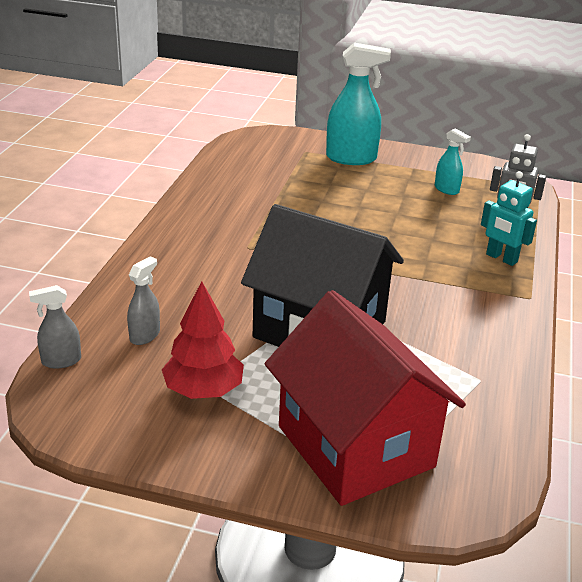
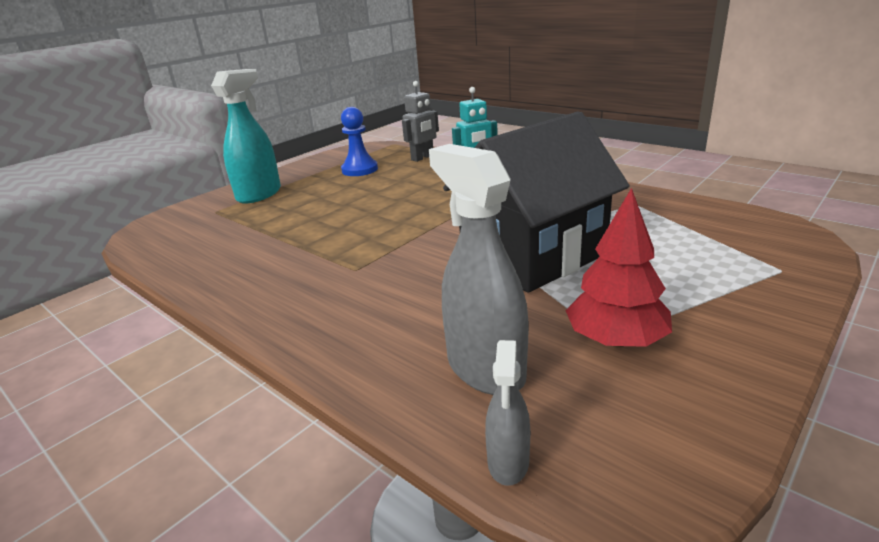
camera: 60 degrees left, 5 degrees down
grey spray bottle [127,256,160,345] -> grey spray bottle [429,144,529,395], size x1.91
red house [265,290,466,506] -> none
turquoise spray bottle [435,128,471,195] -> blue pawn [341,107,378,176]

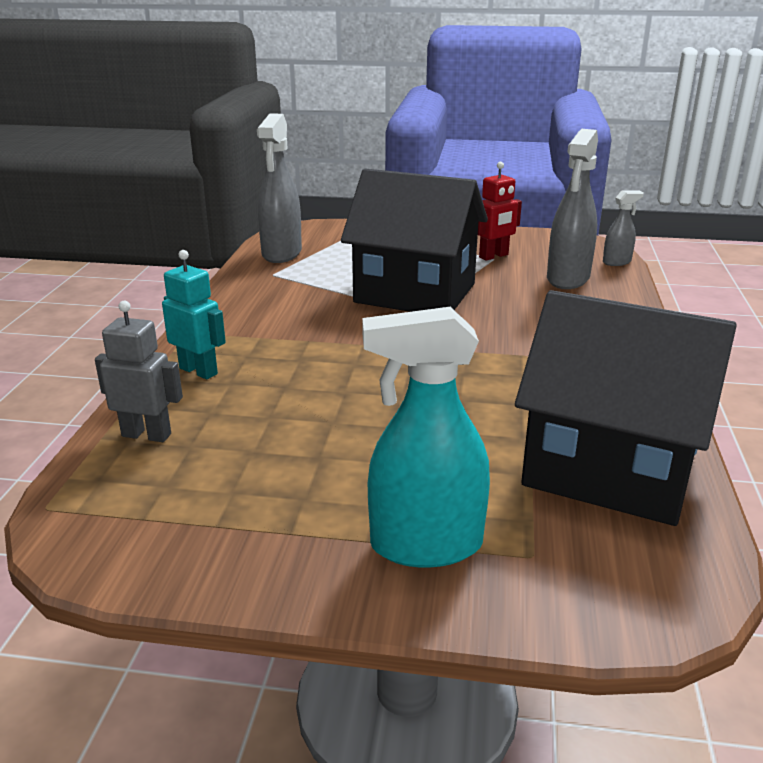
camera: 125 degrees left, 0 degrees up
blue pawn [341,107,378,176] -> none
red tree [565,188,672,347] -> red robot [478,162,522,261]
none -> grey spray bottle [257,113,302,263]
none -> black house [515,290,737,526]

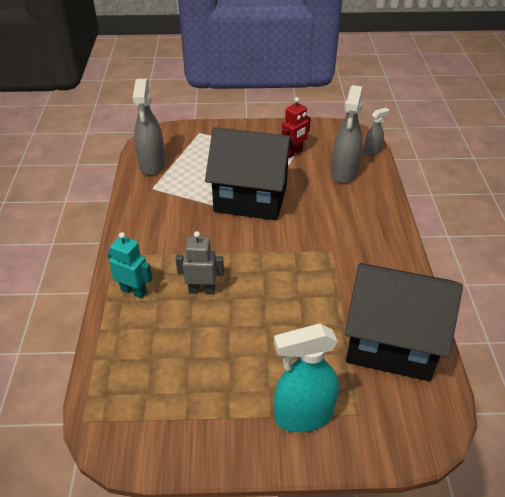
camera: 10 degrees left, 15 degrees up
grey robot [95,301,183,442] -> grey robot moved to [176,231,224,295]

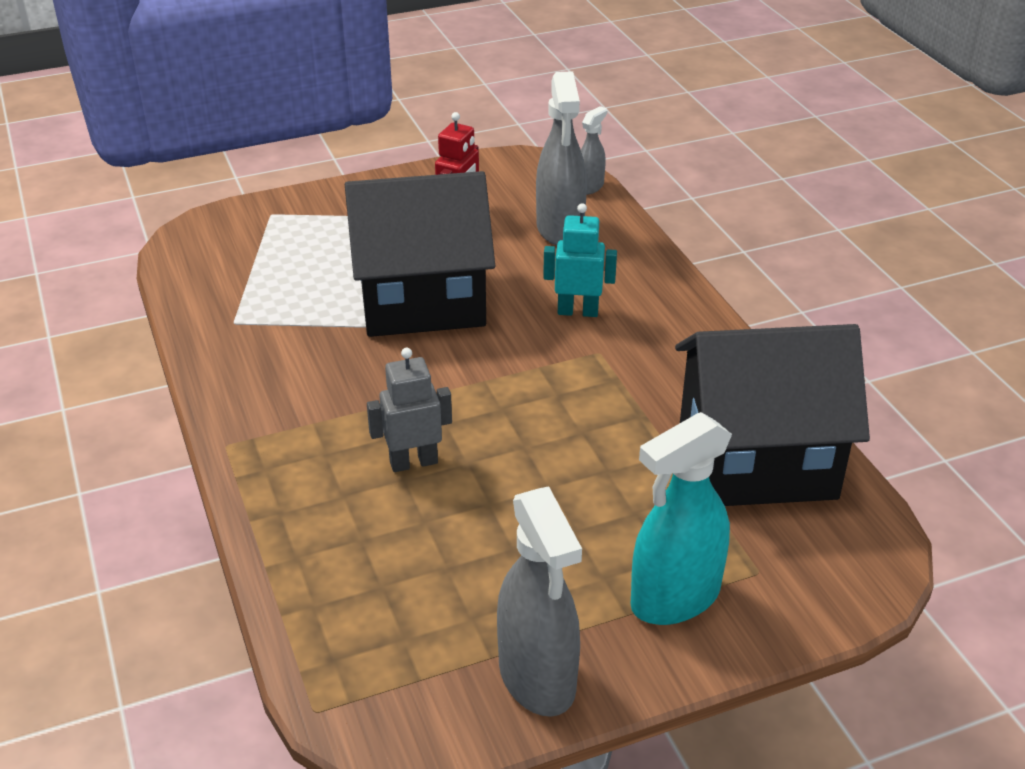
camera: 20 degrees left, 5 degrees down
turquoise robot [107,232,153,299] -> turquoise robot moved to [543,203,617,317]
grey spray bottle [133,79,165,176] -> grey spray bottle moved to [497,486,582,717]

